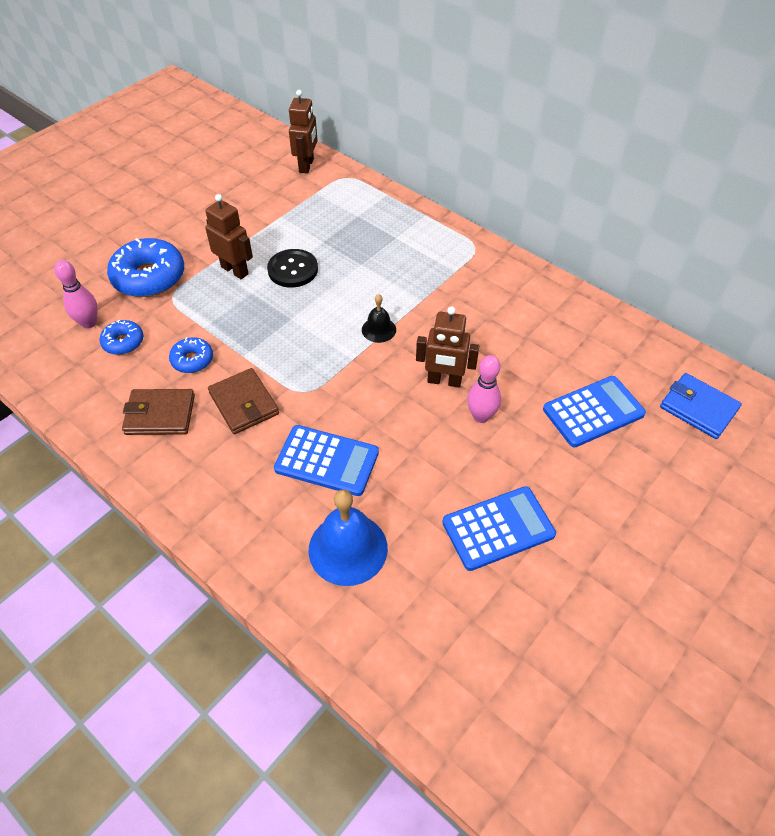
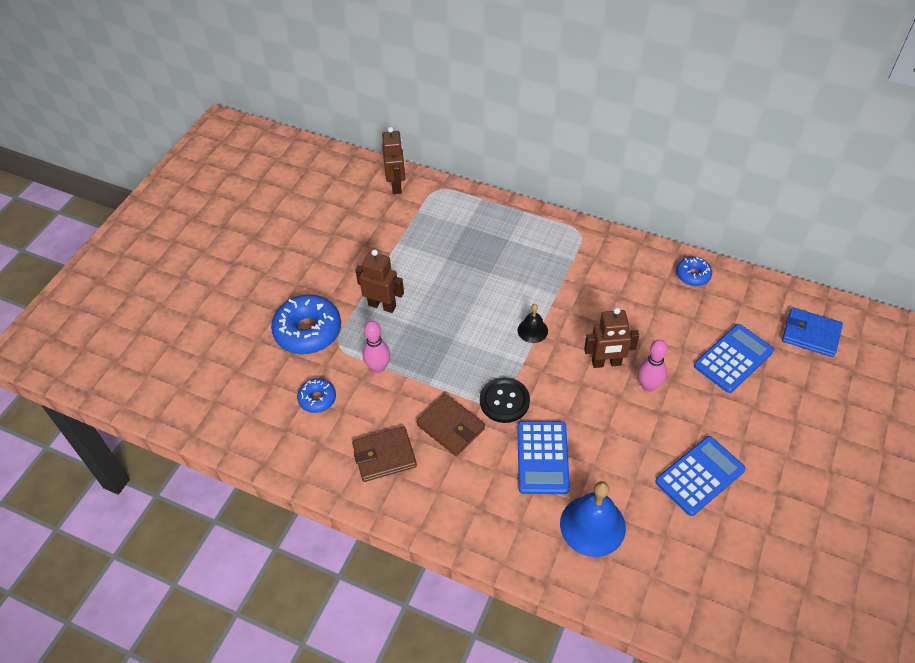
camera: 15 degrees left, 0 degrees up
pink bowling pin [54,260,98,329] -> pink bowling pin moved to [363,321,390,373]
blue donut [169,337,213,373] -> blue donut moved to [676,257,712,286]
black button [267,249,318,287] -> black button moved to [480,377,530,423]
blue calculator [274,425,379,496] -> blue calculator turned 90 degrees clockwise [517,421,570,494]

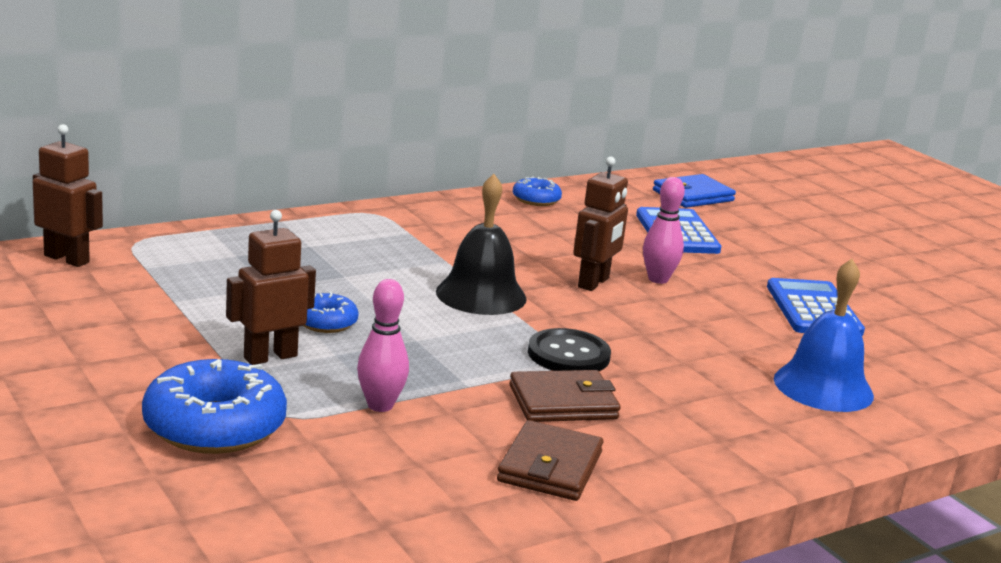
camera: 60 degrees left, 30 degrees down
blue donut [297,378,336,413] -> blue donut moved to [304,292,359,333]
blue calculator [517,421,570,494] -> none
black bell [518,304,548,343] -> black bell [436,174,527,315], size x1.84

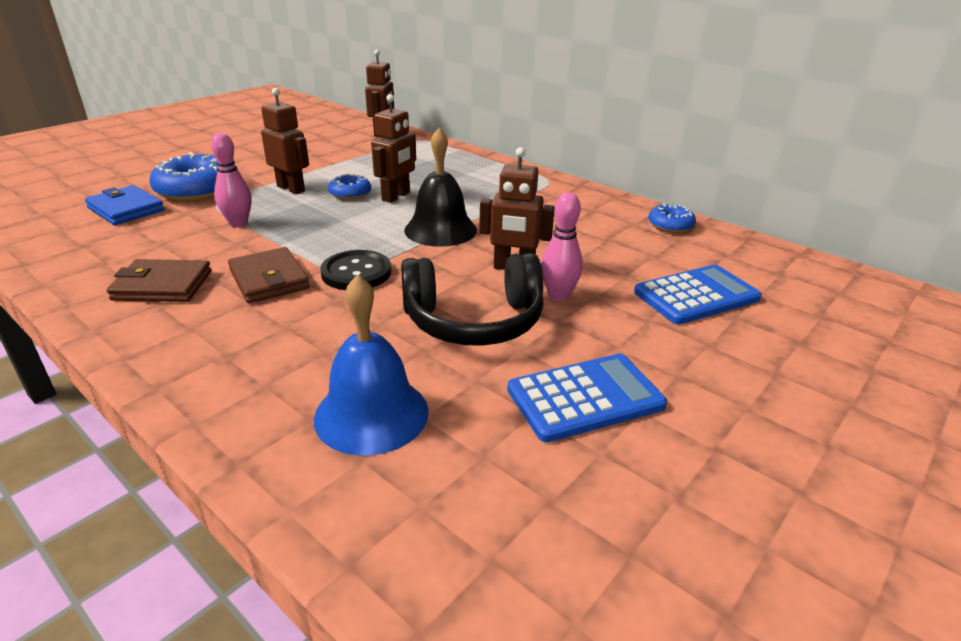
camera: 75 degrees right, 10 degrees up
blue wallet [653,174,736,208] -> blue wallet moved to [85,185,164,225]
none -> brown robot [371,94,416,203]
none -> black headphones [401,253,544,346]

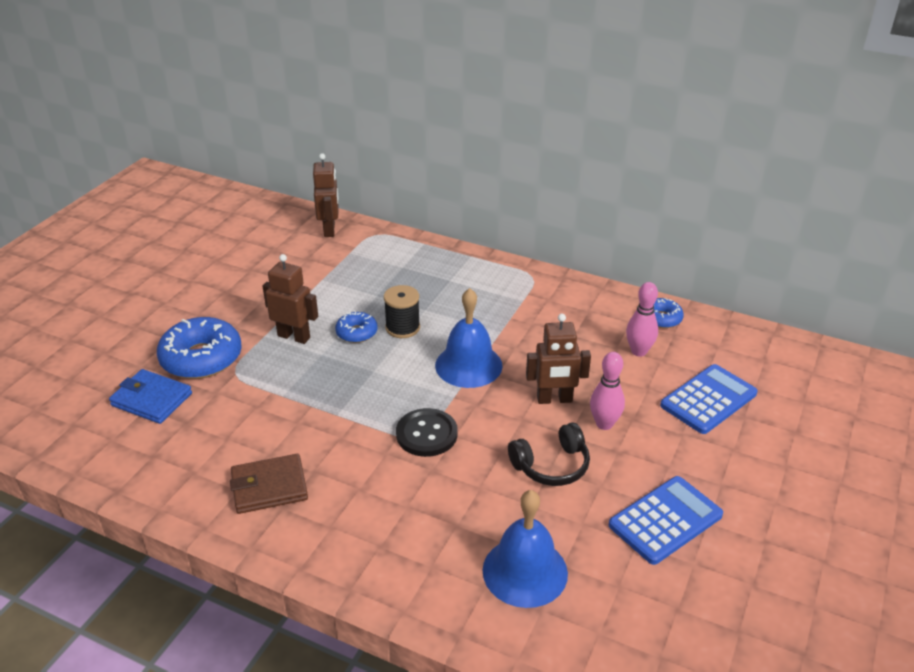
camera: 15 degrees left, 5 degrees up
pink bowling pin [211,133,251,227] -> pink bowling pin moved to [626,282,658,357]
brown wallet [228,247,310,303] -> none
brown robot [371,94,416,203] -> black spool [384,285,420,338]
black headphones [401,253,544,346] -> black headphones [508,422,590,486], size x0.65
black bell [404,128,477,247] -> blue bell [435,288,503,388]

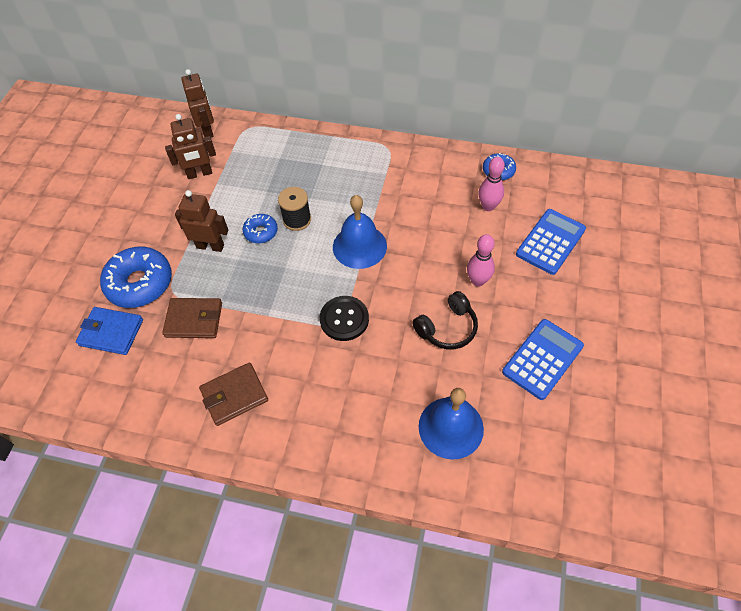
camera: 10 degrees left, 20 degrees up
brown robot [526,314,591,404] -> brown robot moved to [165,114,216,179]
none -> brown wallet [162,298,222,338]

